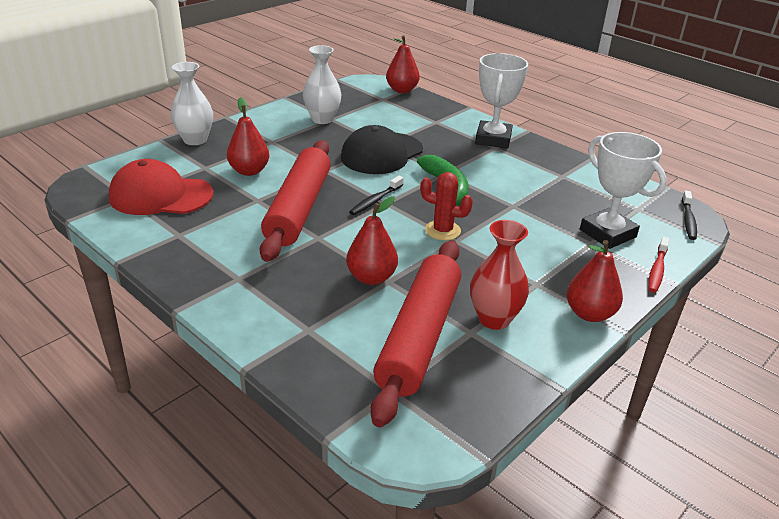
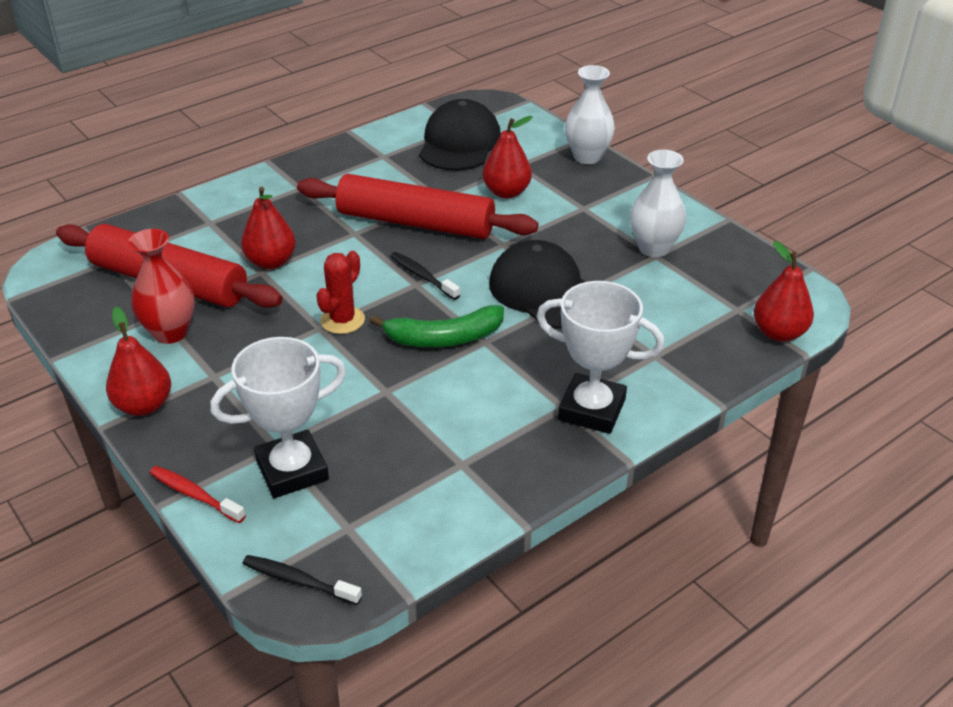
camera: 100 degrees right, 5 degrees up
red cap [109,159,214,215] -> black cap [419,99,501,171]

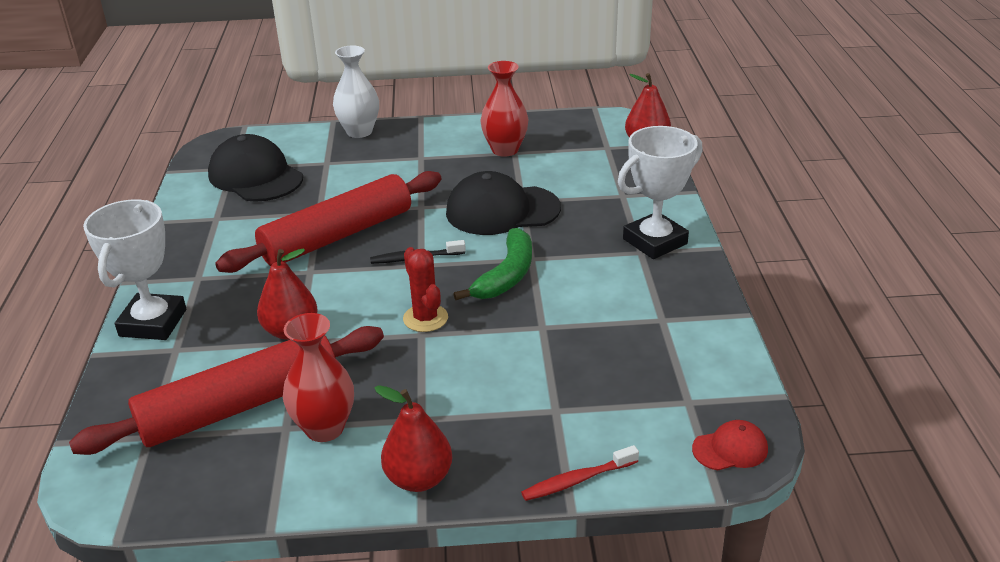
camera: 55 degrees left, 5 degrees down
white trophy [210,337,346,498] -> white trophy moved to [83,199,186,340]
black toothbrush [242,555,362,605] -> red cap [692,420,768,471]
red pear [482,116,533,198] -> none
white vase [630,150,686,257] -> red vase [480,61,528,157]

